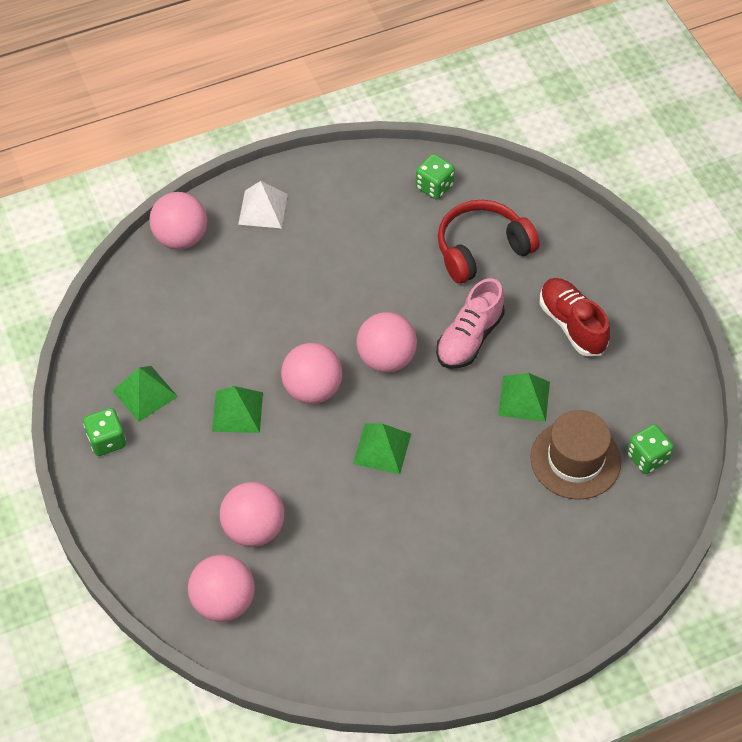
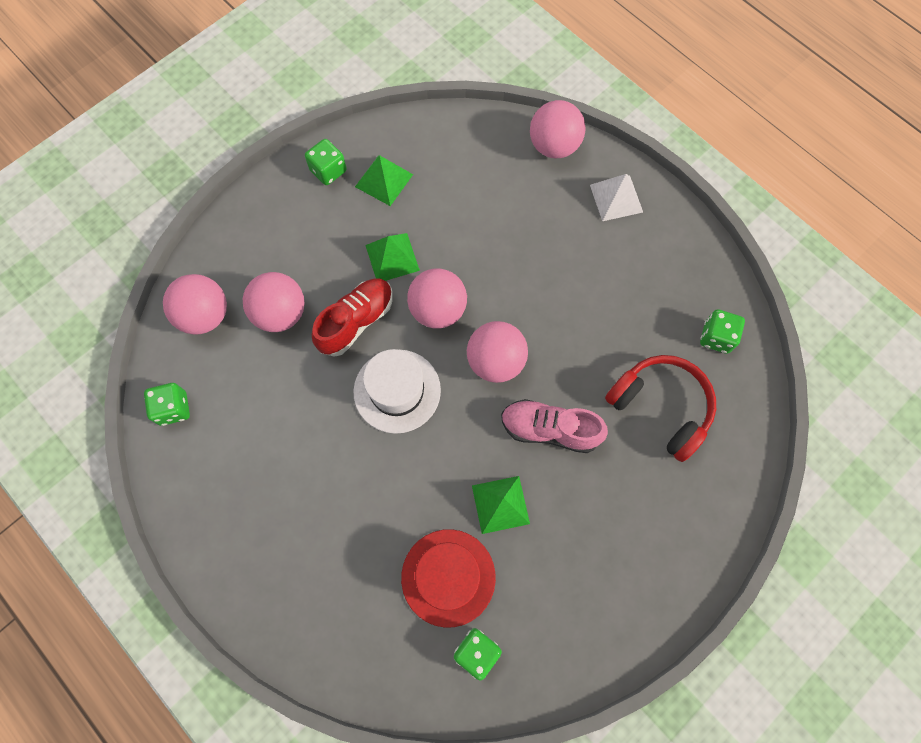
camera: 70 degrees right, 15 degrees up
green pyramid [353,424,411,474] -> white hat [354,349,441,434]
brown hat [530,410,621,500] -> red hat [401,529,496,628]
red shoe [540,278,610,356] -> red shoe moved to [312,279,393,357]
none -> green dice [144,383,190,426]

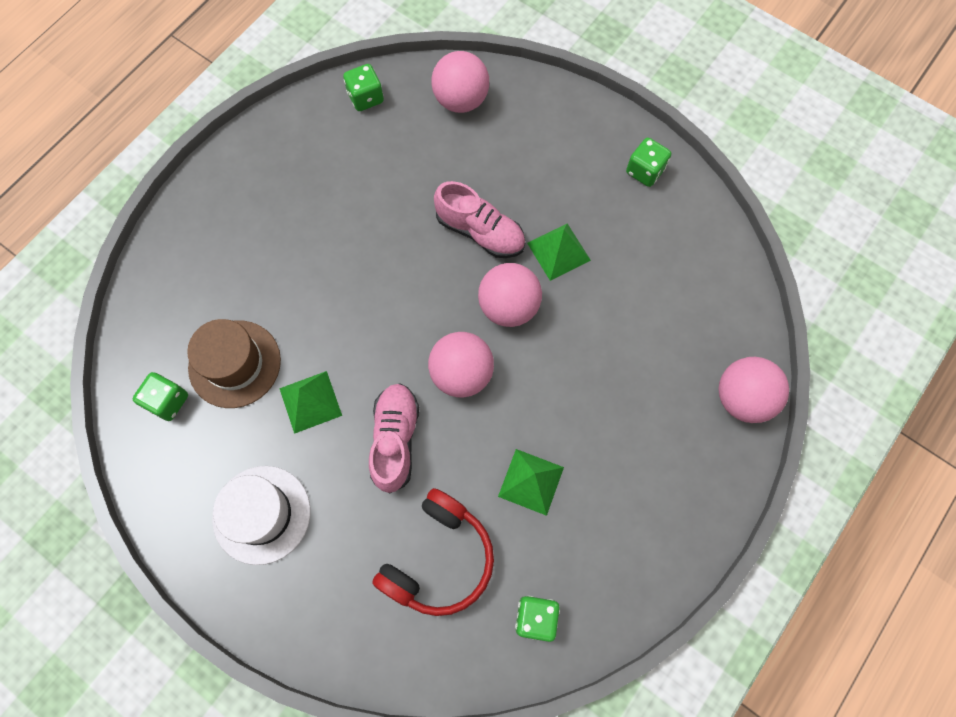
camera: 80 degrees right, 0 degrees up
pink ball [243,272,305,332] -> none
red shoe [312,279,393,357] -> pink shoe [434,181,525,258]
white hat [354,349,441,434] -> white hat moved to [212,466,310,565]
green pyramid [355,155,413,206] -> green pyramid moved to [498,449,564,516]
red hat [401,529,496,628] -> brown hat [187,319,281,408]
white pyramid [590,174,643,221] -> none

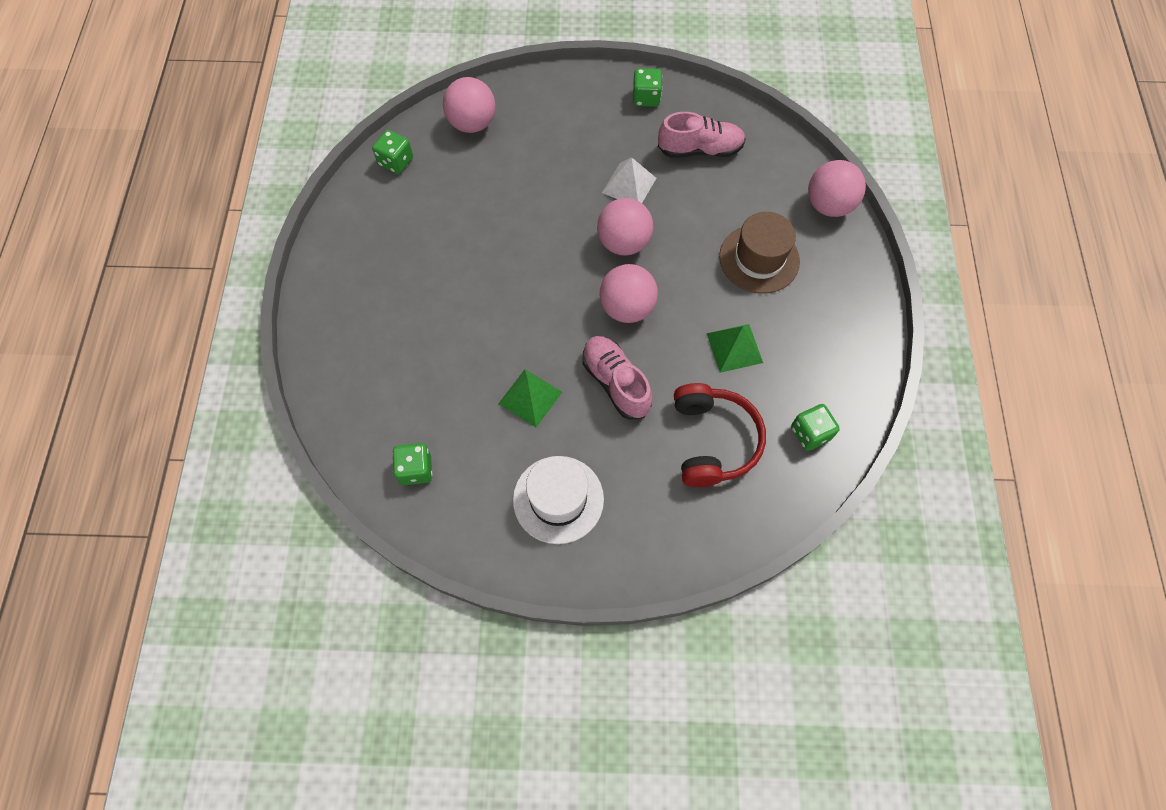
camera: 35 degrees left, 5 degrees down
brown hat [187,319,281,408] -> brown hat moved to [719,212,800,294]
pink shoe [434,181,525,258] -> pink shoe moved to [658,112,746,158]
green pyramid [527,224,591,281] -> white pyramid [602,157,656,203]

